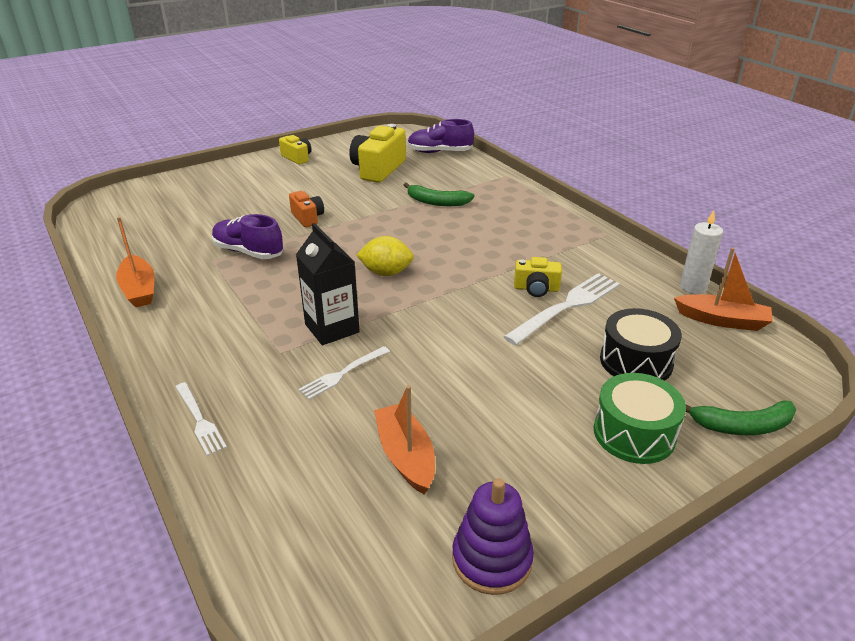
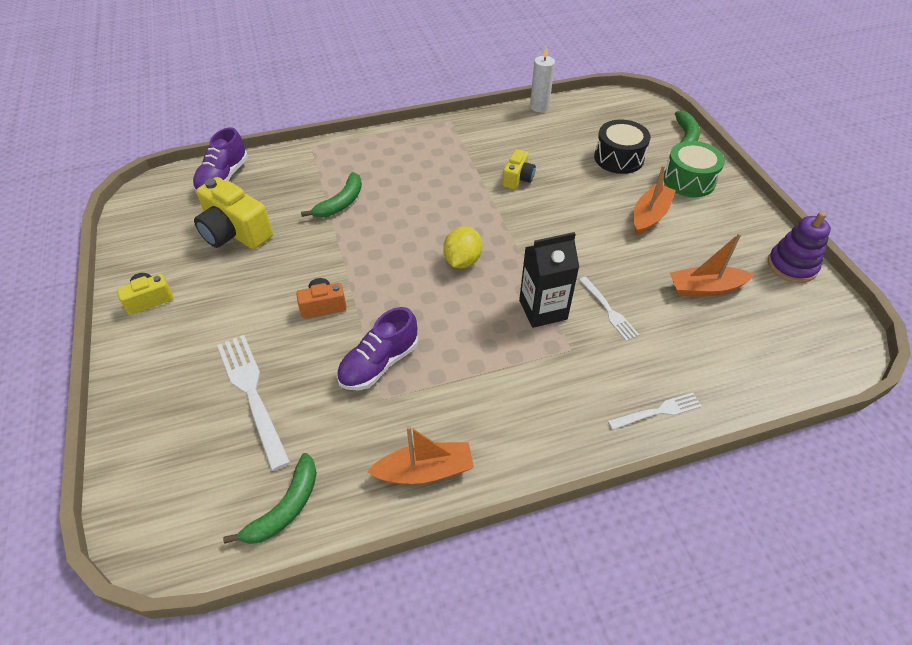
camera: 75 degrees left, 15 degrees up
white fork [503,273,620,345] -> white fork moved to [217,335,290,471]
orange boat [674,248,773,331] -> orange boat moved to [633,165,676,236]
none -> green banana [223,453,317,544]

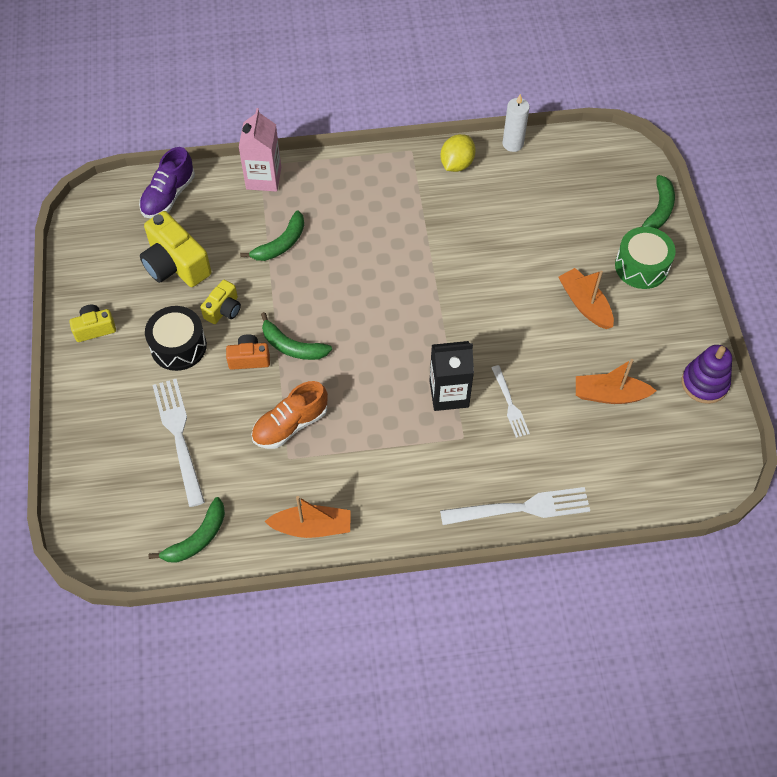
camera: 10 degrees right, 10 degrees up
purple shoe [337,307,418,390] -> orange shoe [251,381,328,449]
yellow lemon [443,226,482,268] -> yellow lemon moved to [440,134,476,172]
yellow camera [502,149,536,189] -> yellow camera moved to [200,280,241,324]
black drum [594,120,651,174] -> black drum moved to [145,306,207,371]
white fork [608,393,702,430] -> white fork [440,487,590,525], size x1.73
orange boat [633,165,676,236] -> orange boat turned 75 degrees counterclockwise [558,268,614,329]
none -> pink carton [239,108,281,192]
none -> green banana [261,312,332,360]

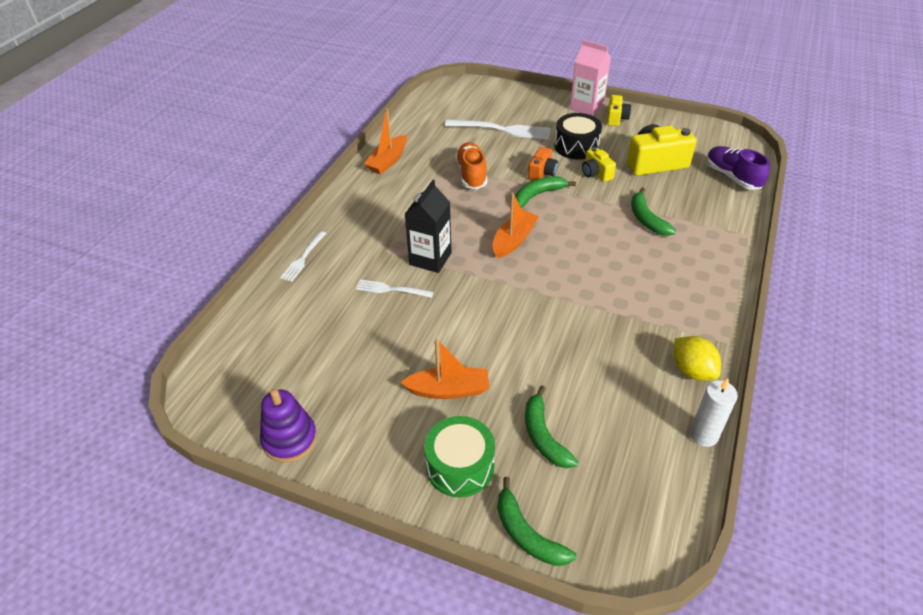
camera: 120 degrees right, 15 degrees down
green banana [149,497,225,563] -> green banana moved to [525,386,578,468]
pink carton [239,108,281,192] -> pink carton moved to [570,39,611,116]
white fork [440,487,590,525] -> white fork [280,231,326,282], size x0.58
orange boat [576,359,656,404] -> orange boat moved to [492,193,539,259]

